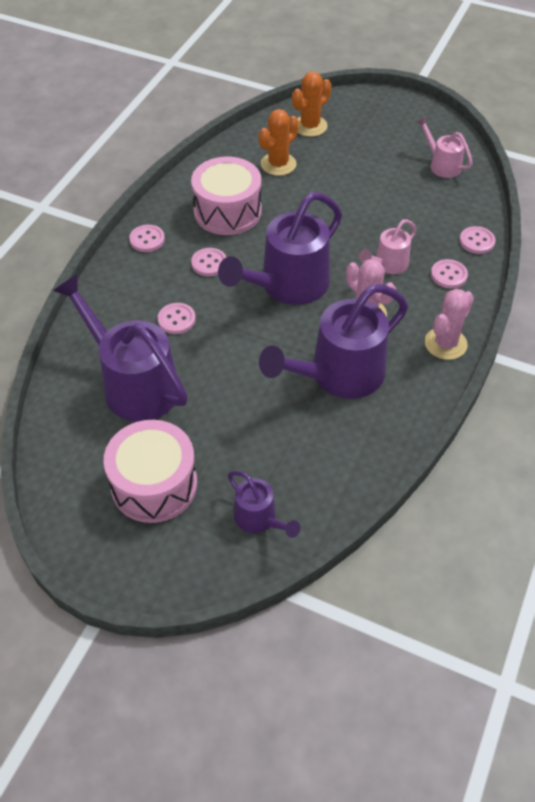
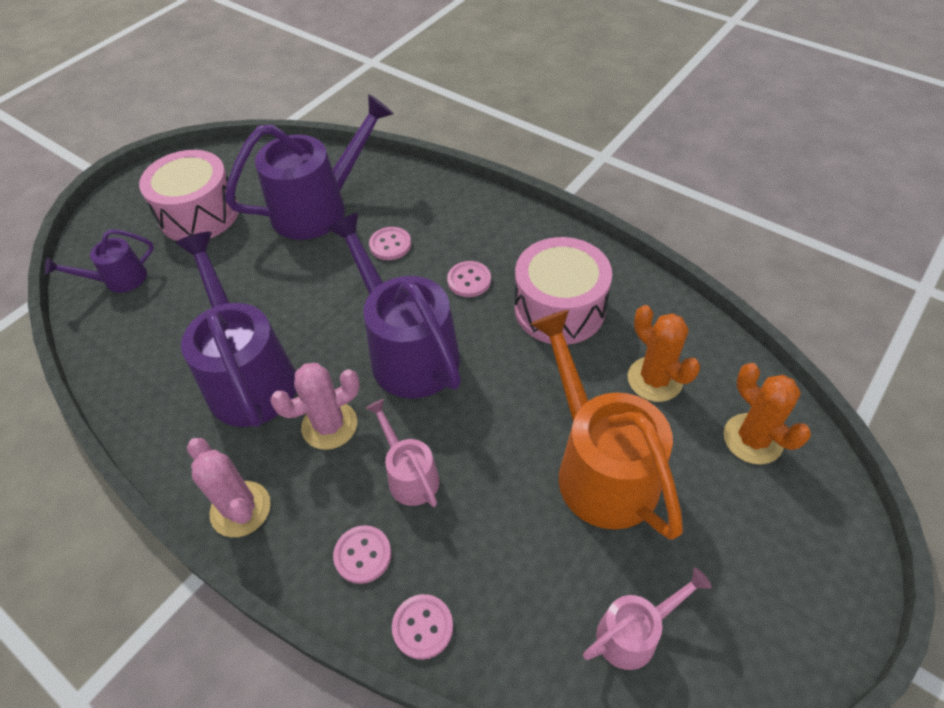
camera: 105 degrees right, 0 degrees up
pink button [129,225,165,252] -> none
none -> orange watering can [531,310,683,540]

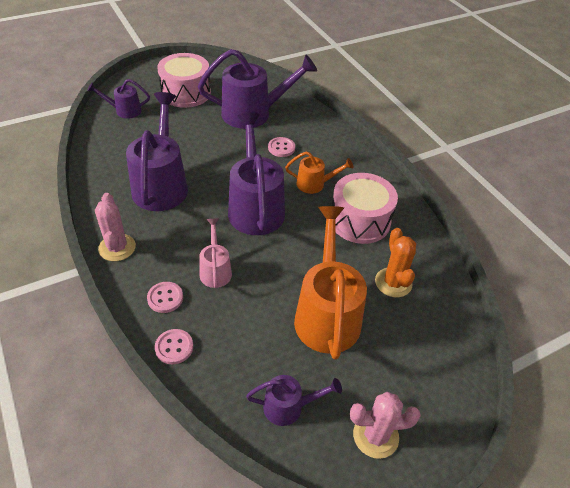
camera: 20 degrees right, 5 degrees down
pink cactus [270,363,360,450] -> pink cactus moved to [350,392,421,459]
pink button [447,261,491,297] -> orange watering can [285,151,353,194]
pink watering can [583,568,712,670] -> purple watering can [246,375,342,426]
orange cactus [724,363,811,464] -> none

